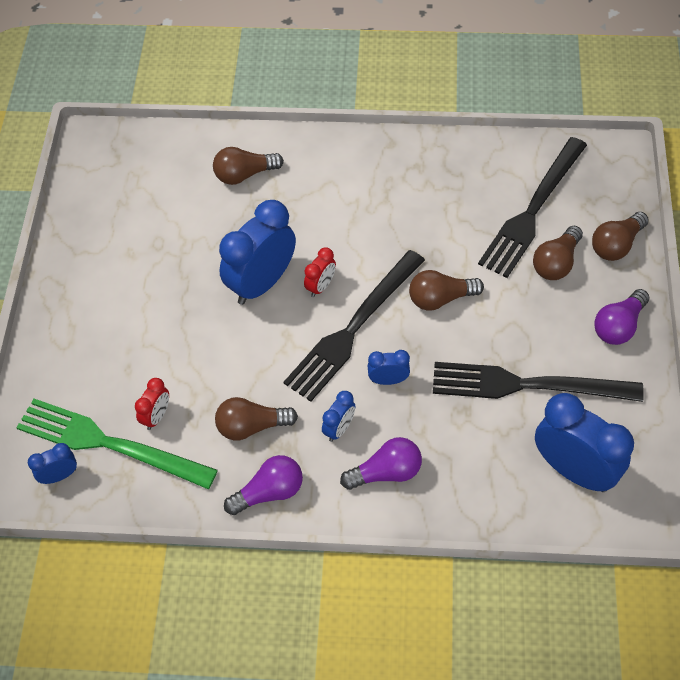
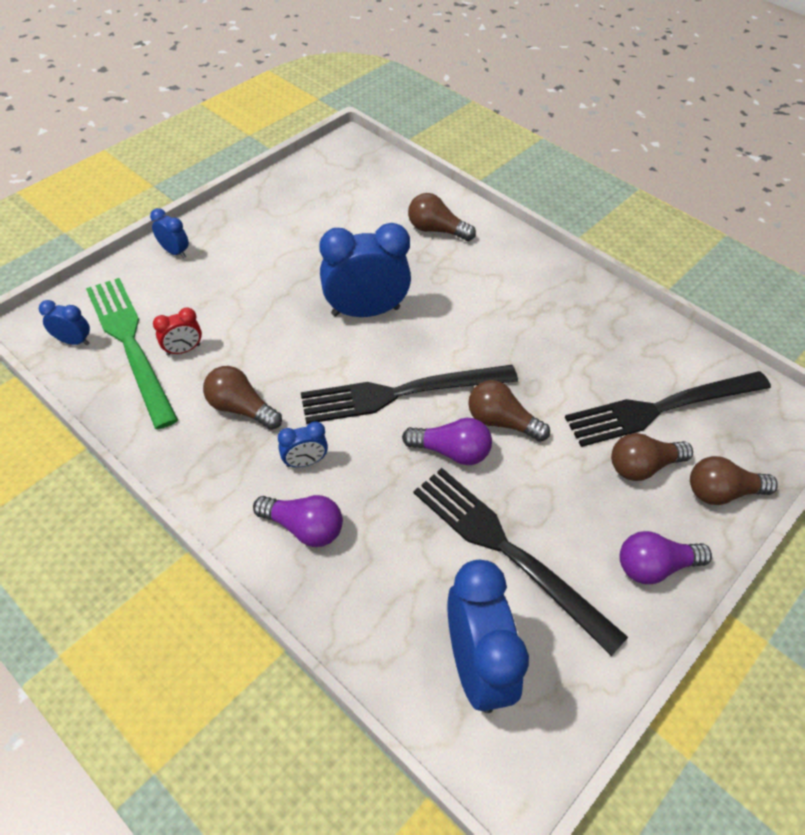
camera: 35 degrees right, 5 degrees down
purple light bulb [224,455,303,515] -> purple light bulb moved to [402,418,492,465]
red clock [304,247,336,297] -> none
blue clock [368,350,410,385] -> blue clock moved to [150,208,189,258]

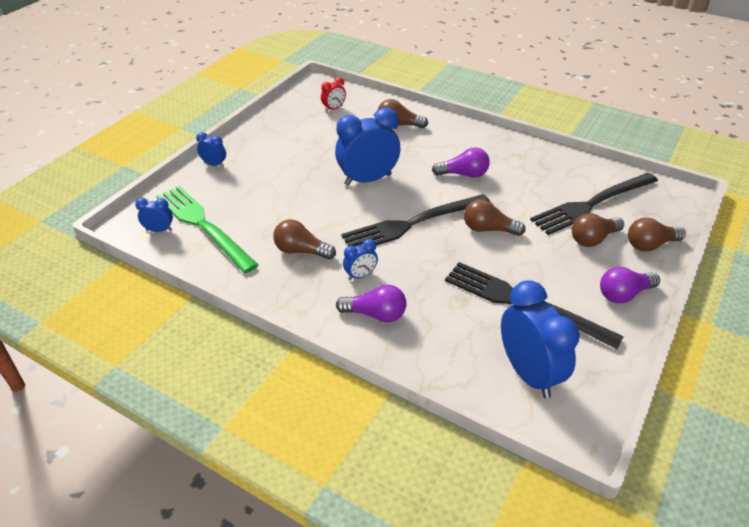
camera: 10 degrees left, 10 degrees down
red clock [153,307,202,356] -> red clock moved to [321,77,346,112]
purple light bulb [402,418,492,465] -> purple light bulb moved to [432,147,490,178]

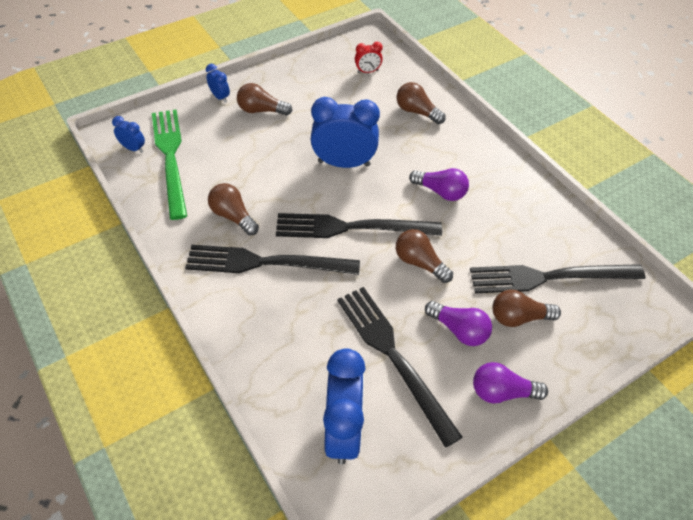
camera: 25 degrees right, 10 degrees up
purple light bulb [336,285,406,322] -> purple light bulb moved to [425,301,492,346]
blue clock [343,239,378,280] -> black fork [185,245,360,275]
brown light bulb [628,218,686,252] -> brown light bulb moved to [237,83,292,116]

